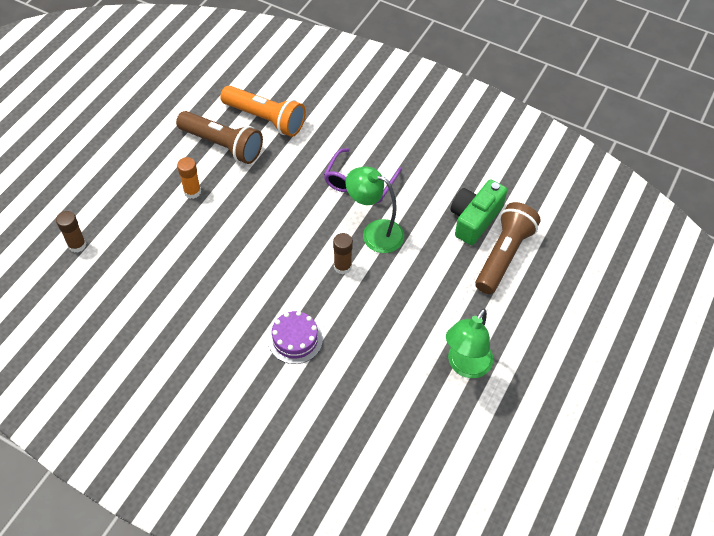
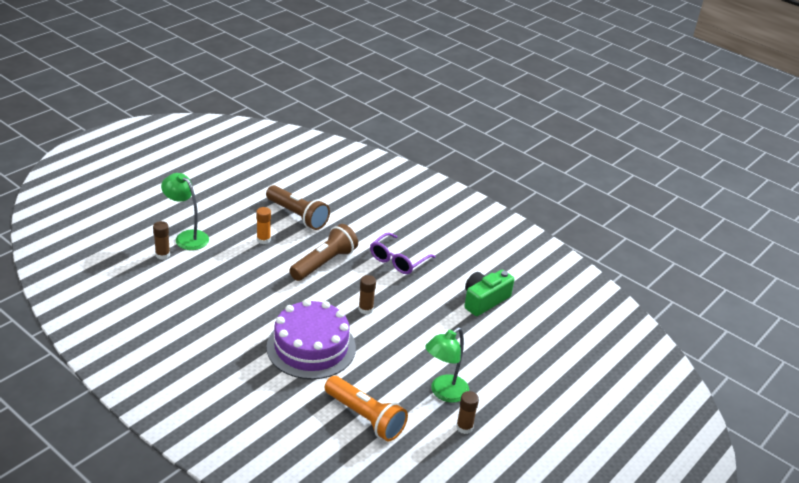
camera: 10 degrees right, 20 degrees down
orange flashlight [220,86,306,137] -> orange flashlight moved to [325,376,408,442]
purple cake [268,311,323,364] -> purple cake [266,299,356,379], size x1.96
green lamp [345,166,404,253] -> green lamp moved to [161,173,209,250]
brown flashlight [475,202,541,294] -> brown flashlight moved to [289,224,358,281]
none -> brown glue stick [456,391,479,434]

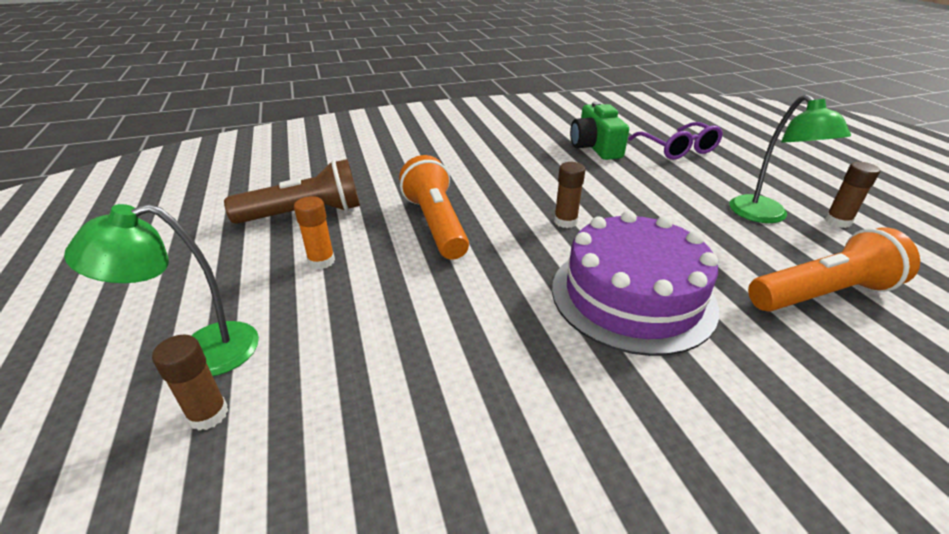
camera: 55 degrees left, 0 degrees up
brown flashlight [289,224,358,281] -> orange flashlight [399,155,469,260]
purple glasses [370,233,436,274] -> purple glasses moved to [628,122,723,160]

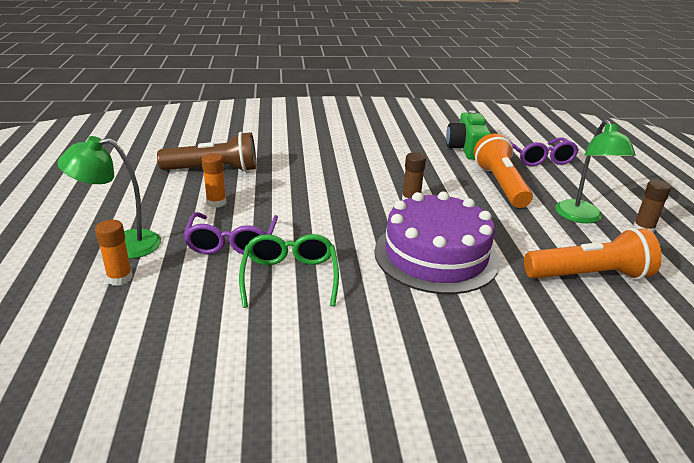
camera: 10 degrees right, 5 degrees down
brown glue stick [152,334,228,430] -> orange glue stick [95,220,133,286]
orange flashlight [399,155,469,260] -> orange flashlight moved to [474,133,533,208]
none -> purple glasses [183,212,278,254]
none -> green glasses [239,234,339,308]

